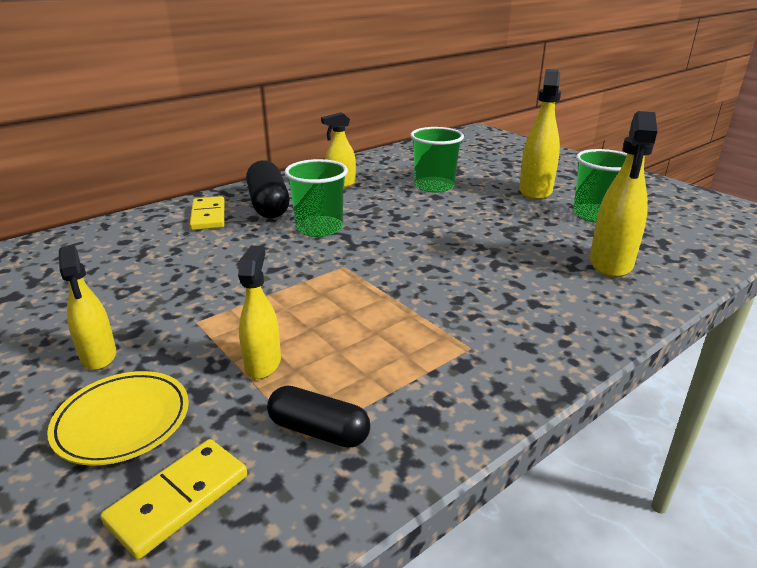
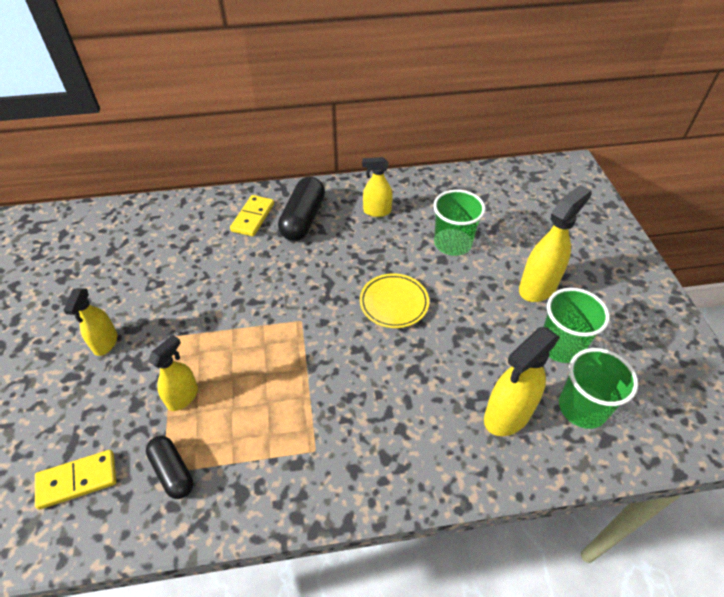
camera: 30 degrees right, 20 degrees up
yellow plate [47,371,189,466] -> yellow plate moved to [360,273,429,328]
green cup [284,159,348,237] -> green cup moved to [559,348,638,429]

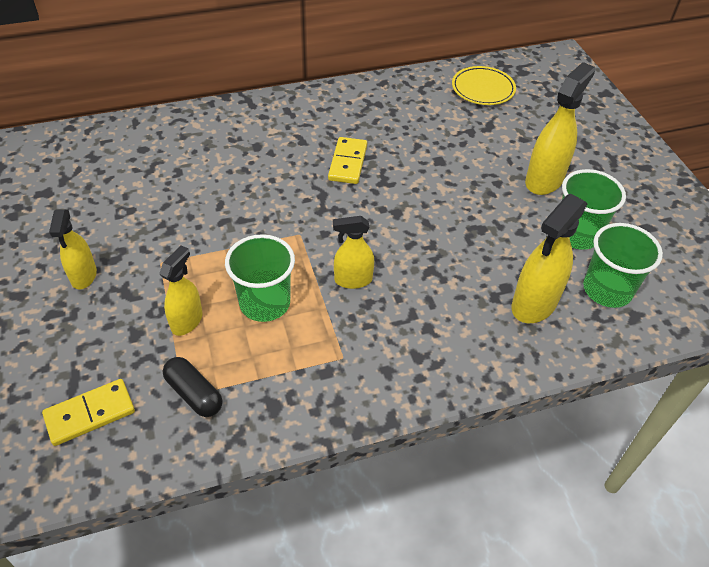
camera: 10 degrees left, 0 degrees up
yellow domino [230,195,274,236] -> yellow domino moved to [328,137,367,184]
black capsule [278,177,325,241] -> none
yellow plate [360,273,429,328] -> yellow plate moved to [452,66,516,105]
yellow spray bottle [362,157,393,217] -> yellow spray bottle moved to [333,216,374,289]
green cup [433,189,486,256] -> green cup moved to [225,234,295,322]

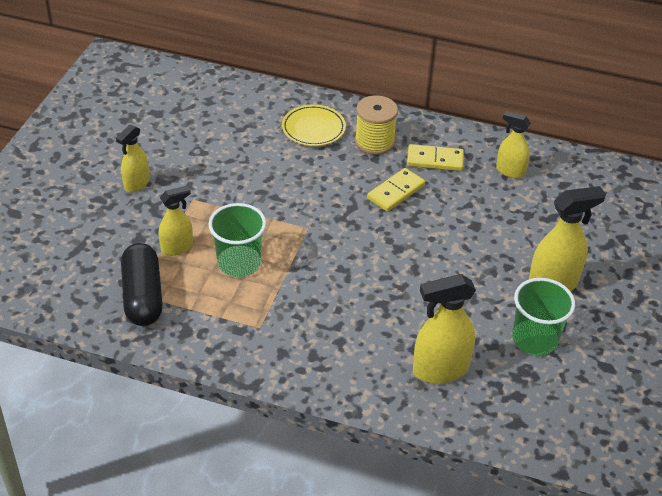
camera: 35 degrees right, 5 degrees down
yellow domino [42,379,135,446] -> yellow domino moved to [407,144,464,171]
black capsule [163,357,222,417] -> black capsule [121,243,163,326], size x1.60
yellow spray bottle [333,216,374,289] -> yellow spray bottle moved to [496,111,531,178]
yellow plate [452,66,516,105] -> yellow plate moved to [282,105,346,146]
green cup [583,223,663,308] -> none
none -> yellow spool [355,95,398,155]

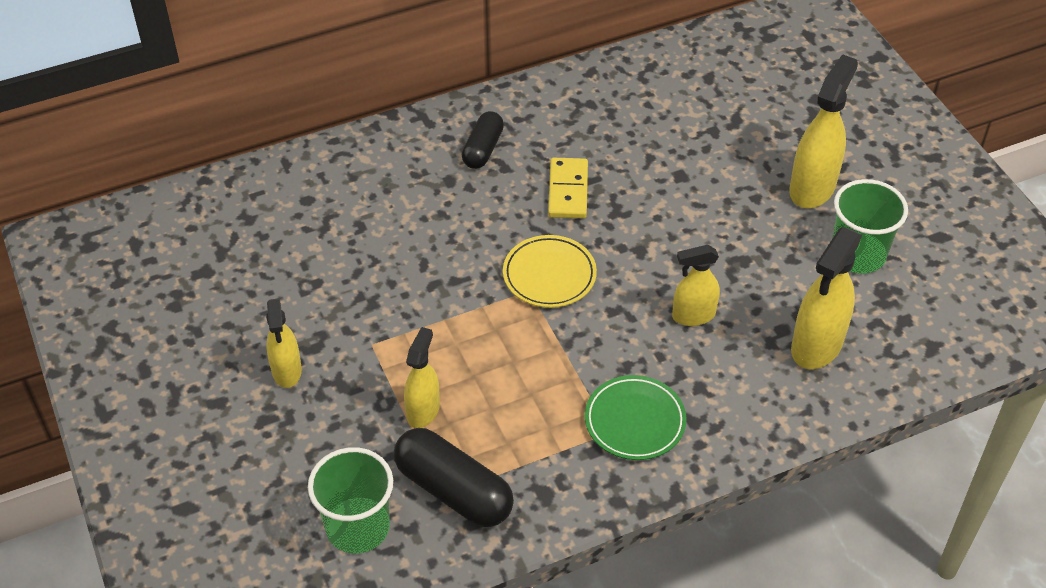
camera: 40 degrees left, 5 degrees up
green cup [208,203,266,277] -> green cup moved to [308,447,393,554]
yellow plate [282,105,346,146] -> yellow plate moved to [503,235,597,308]
yellow spool [355,95,398,155] -> black capsule [462,111,504,169]
yellow domino [407,144,464,171] -> none
yellow spray bottle [496,111,531,178] -> yellow spray bottle moved to [672,245,720,326]
none -> green plate [585,375,687,460]

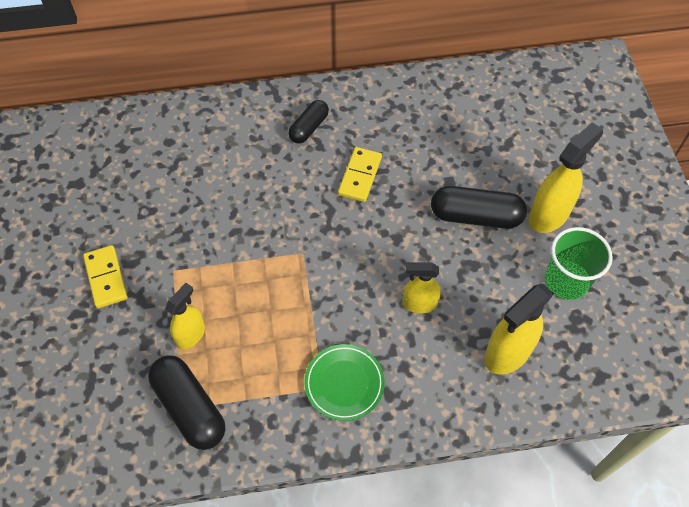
camera: 15 degrees right, 10 degrees up
yellow spray bottle [266,298,302,388] -> yellow domino [83,245,128,308]
green cup [308,447,393,554] -> none
yellow plate [503,235,597,308] -> none
none -> black capsule [431,186,527,229]

